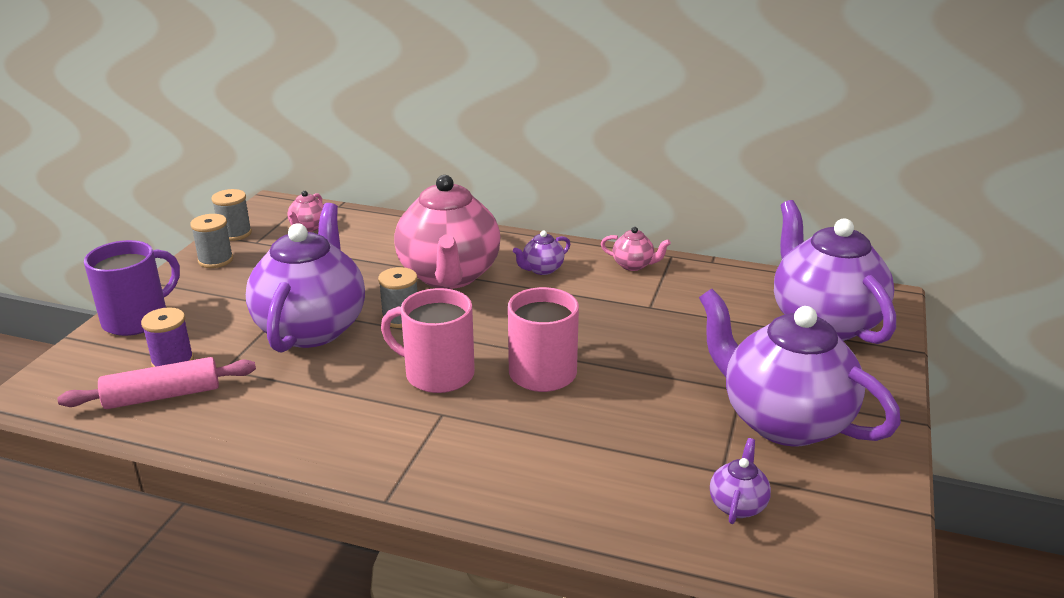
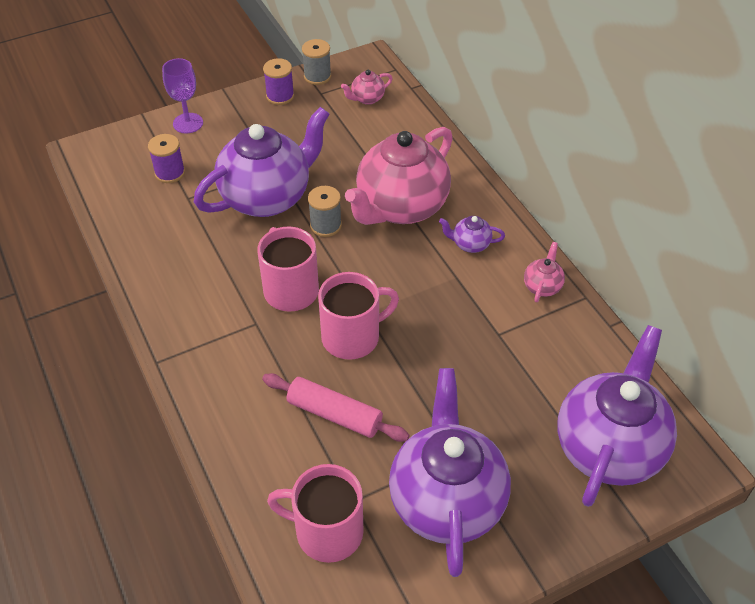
camera: 45 degrees right, 20 degrees up
pink rolling pin [57,357,256,409] -> pink rolling pin moved to [262,373,410,442]
purple mug [84,240,180,336] -> purple goblet [162,58,203,134]
grey spool [190,214,233,268] -> purple spool [263,58,294,105]
pink teapot [601,227,671,271] -> pink teapot turned 135 degrees counterclockwise [524,242,565,302]
purple teapot [710,438,771,524] -> pink mug [267,464,364,563]

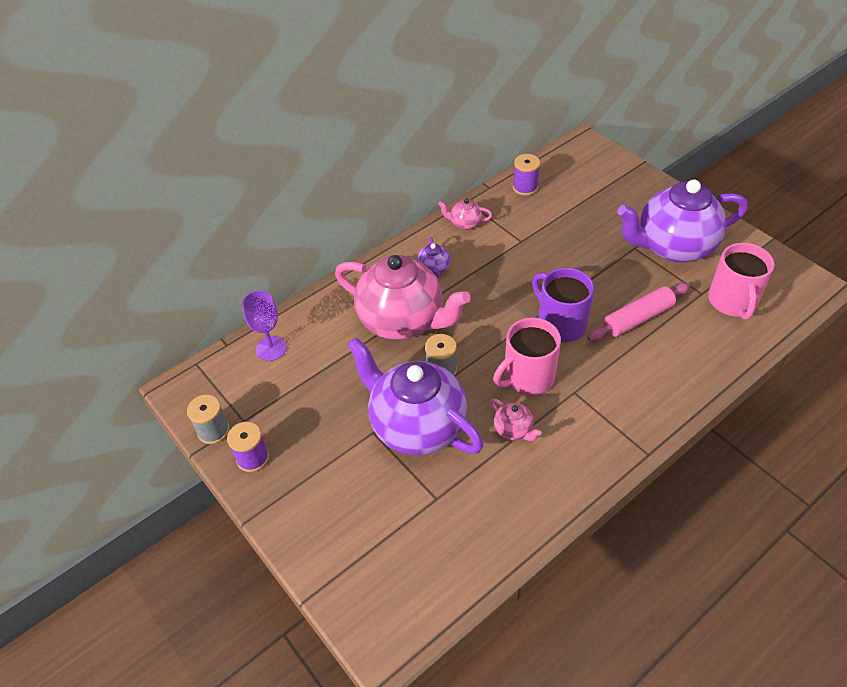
camera: 100 degrees left, 0 degrees up
purple spool [148,134,185,183] -> purple spool moved to [513,154,540,196]
purple goblet [162,58,203,134] -> purple goblet moved to [242,290,287,361]
pink rolling pin [262,373,410,442] -> pink rolling pin turned 45 degrees clockwise [587,283,690,341]
pink mug [318,272,399,360] -> purple mug [532,268,594,342]
pink teapot [341,70,393,105] -> pink teapot moved to [490,399,542,441]
purple teapot [558,325,677,507] -> none

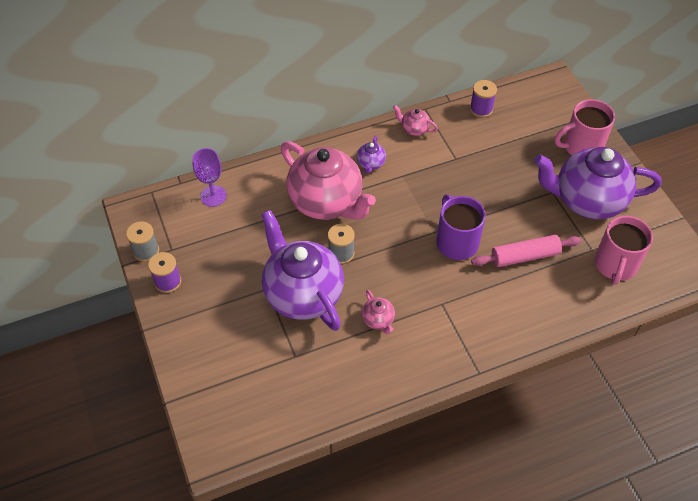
camera: 15 degrees right, 5 degrees up
pink mug [493,317,561,395] -> pink mug moved to [555,99,615,155]

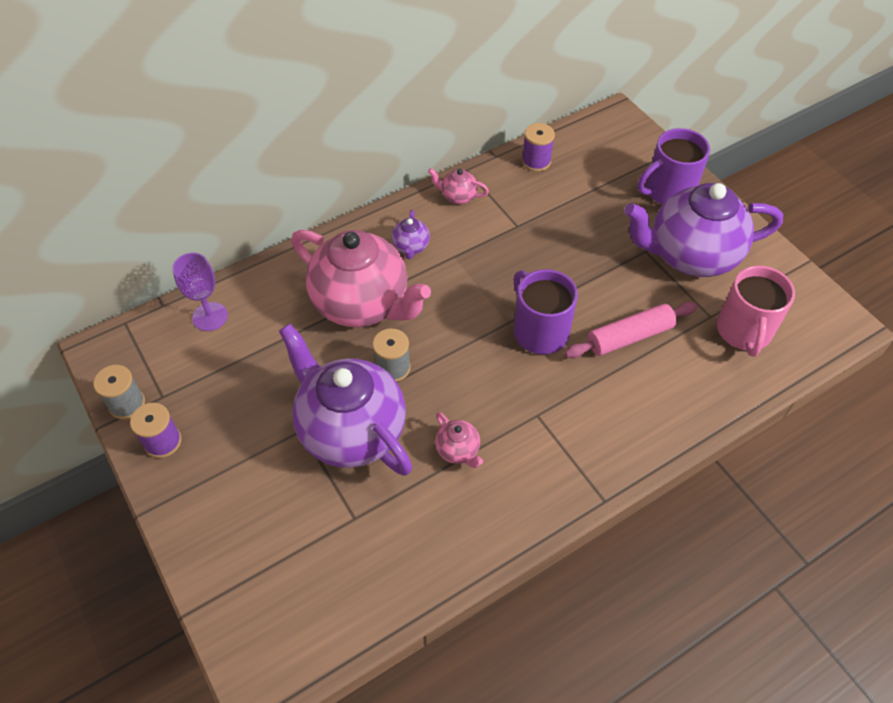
camera: 10 degrees left, 0 degrees up
pink mug [555,99,615,155] -> purple mug [638,128,710,204]

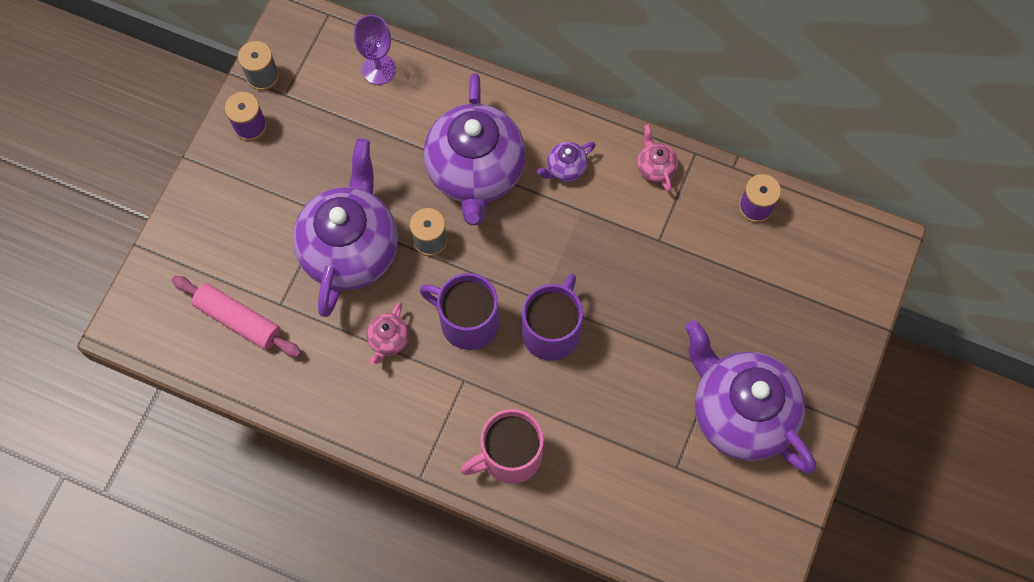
camera: 55 degrees right, 15 degrees up
pink teapot [291,230,431,327] -> purple teapot [423,73,526,225]
pink rolling pin [565,302,697,358] -> pink rolling pin moved to [172,276,301,357]
purple mug [638,128,710,204] -> purple mug moved to [420,273,499,350]
pink mug [717,266,795,357] -> pink mug moved to [460,409,544,484]

